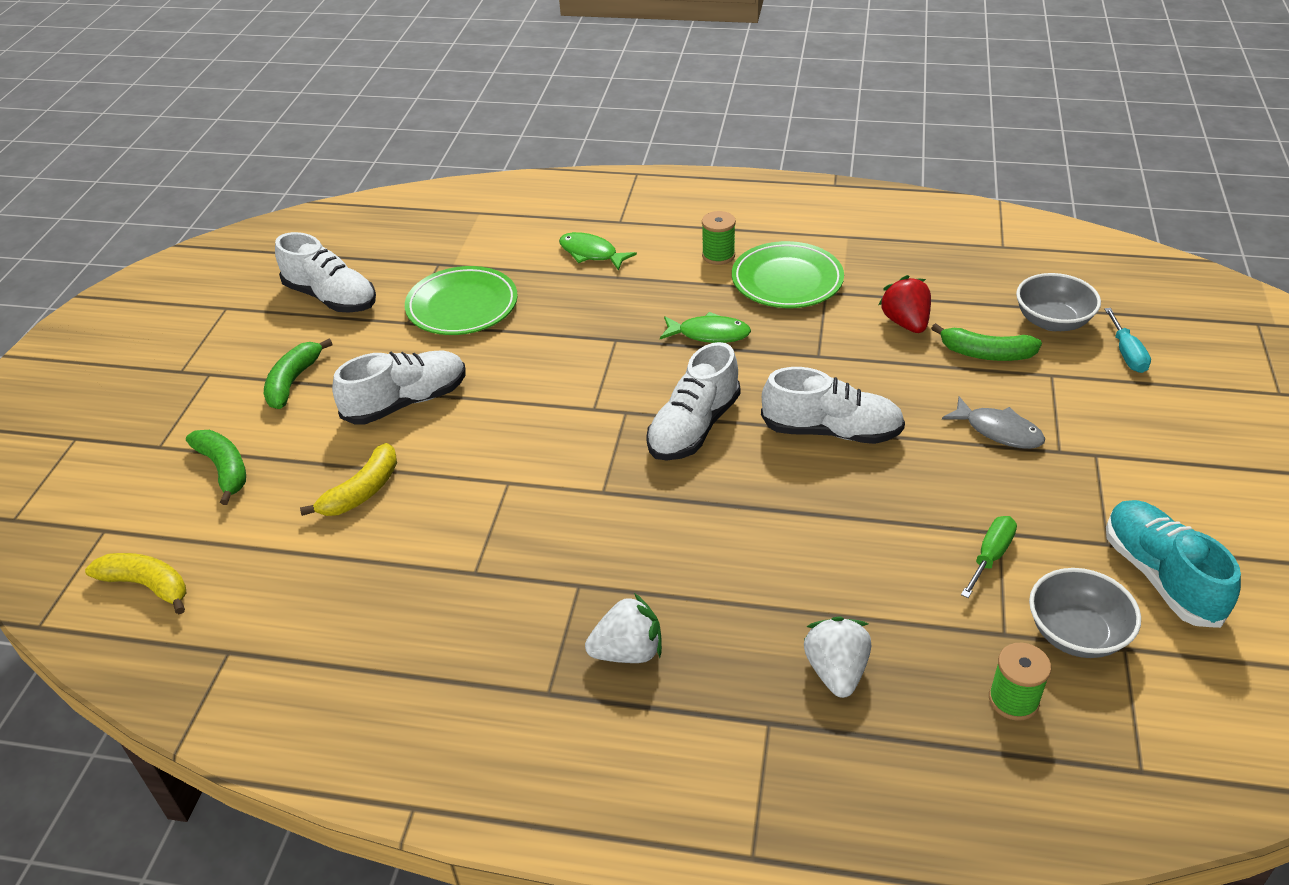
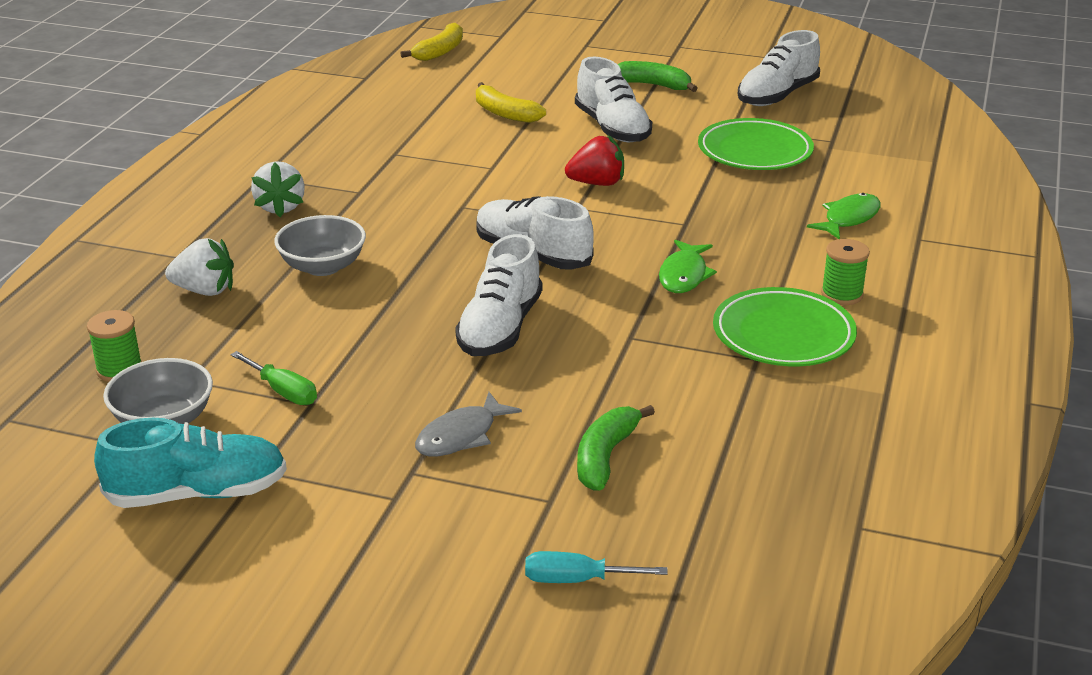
camera: 95 degrees right, 10 degrees down
green banana [186,430,246,505] -> none
red strawberry [878,275,931,333] -> red strawberry moved to [565,135,624,186]
grey bowl [1016,273,1101,331] -> grey bowl moved to [274,215,366,276]

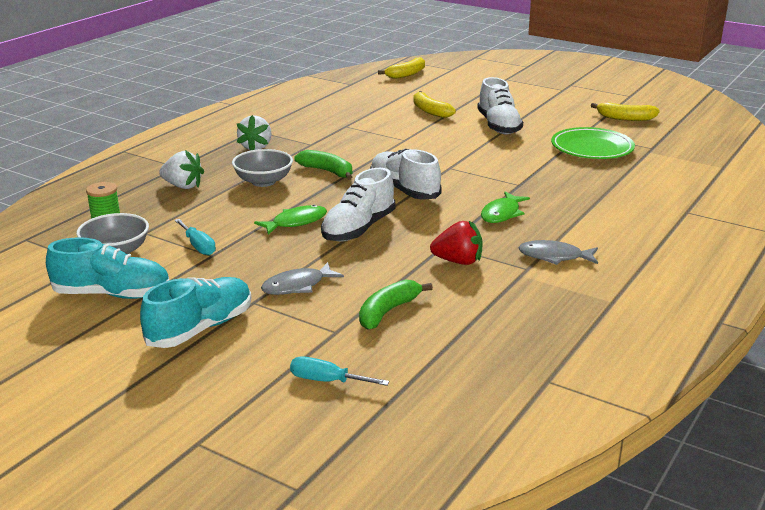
camera: 15 degrees right, 5 degrees down
green screwdriver [230,351,317,405] -> turquoise screwdriver [174,219,216,255]
red strawberry [565,135,624,186] -> red strawberry moved to [430,221,483,265]
green banana [617,61,698,92] -> green banana moved to [294,150,352,180]
green plate [713,287,857,366] -> grey fish [518,240,598,265]
white shoe [737,30,820,106] -> yellow banana [591,102,660,121]
green fish [807,193,881,239] -> green fish moved to [254,205,327,235]
green spool [821,239,870,305] -> none
none -> turquoise shoe [140,277,251,348]

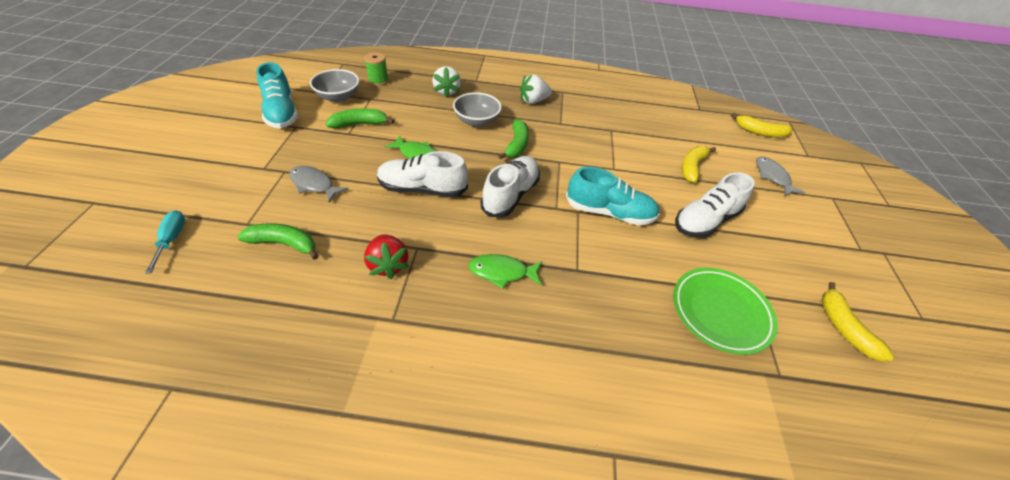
camera: 60 degrees right, 20 degrees up
turquoise shoe [140,277,251,348] -> turquoise shoe moved to [566,167,660,225]
turquoise screwdriver [174,219,216,255] -> green banana [326,109,394,129]
grey fish [518,240,598,265] -> grey fish moved to [756,157,805,197]

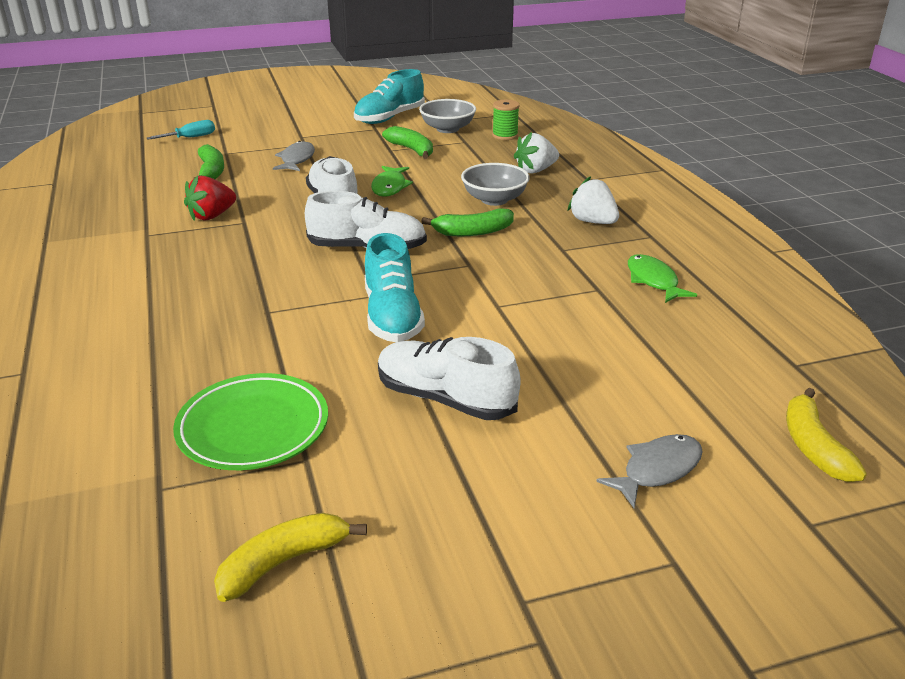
camera: 70 degrees right, 15 degrees down
green fish [468,254,542,289] -> green fish moved to [628,254,697,303]
yellow banana [681,146,716,183] -> none

